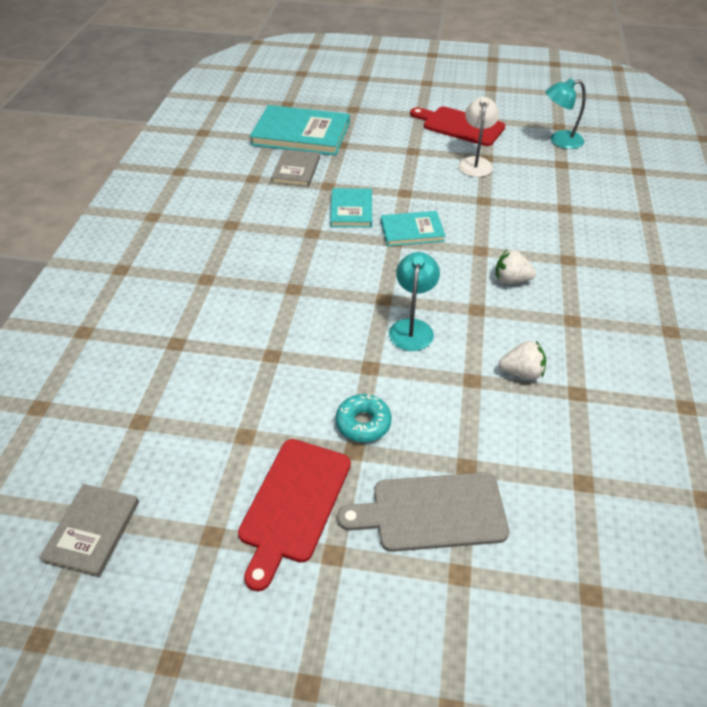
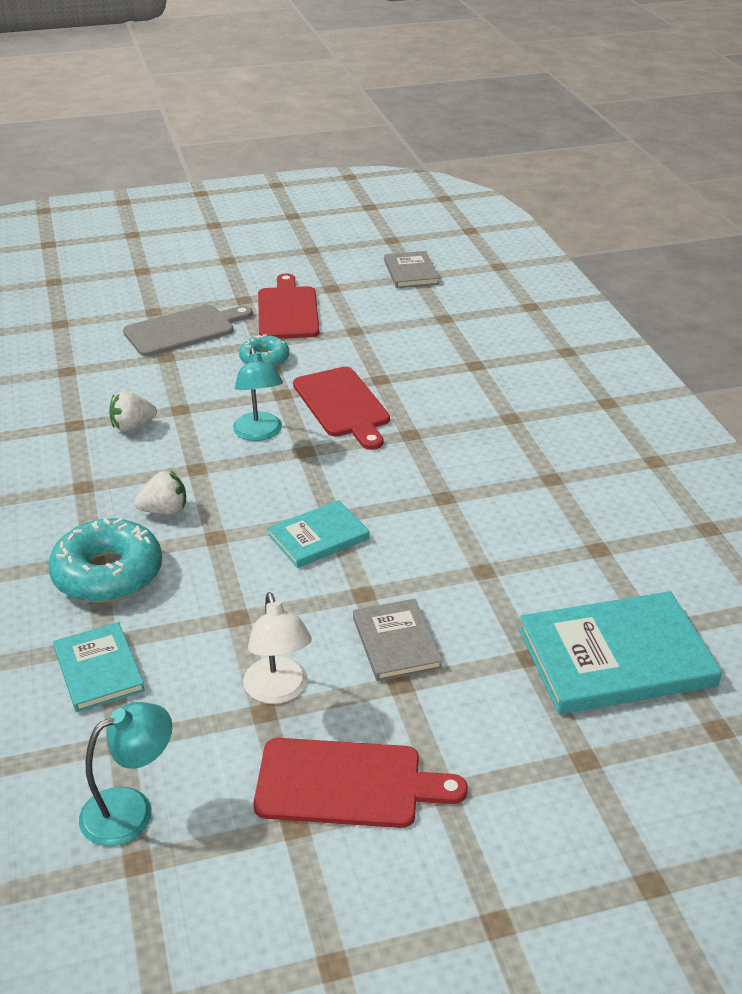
camera: 155 degrees right, 10 degrees down
grey book [271,149,320,187] -> grey book moved to [353,599,443,682]
turquoise book [330,188,372,227] -> turquoise book moved to [53,622,145,712]
none -> turquoise donut [48,518,162,603]
none -> red cutting board [293,367,390,450]

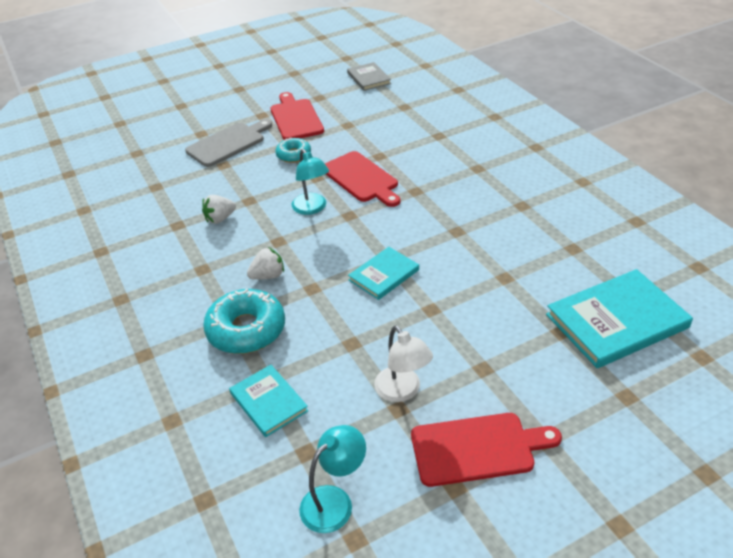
camera: 10 degrees left, 5 degrees up
grey book [353,599,443,682] -> none

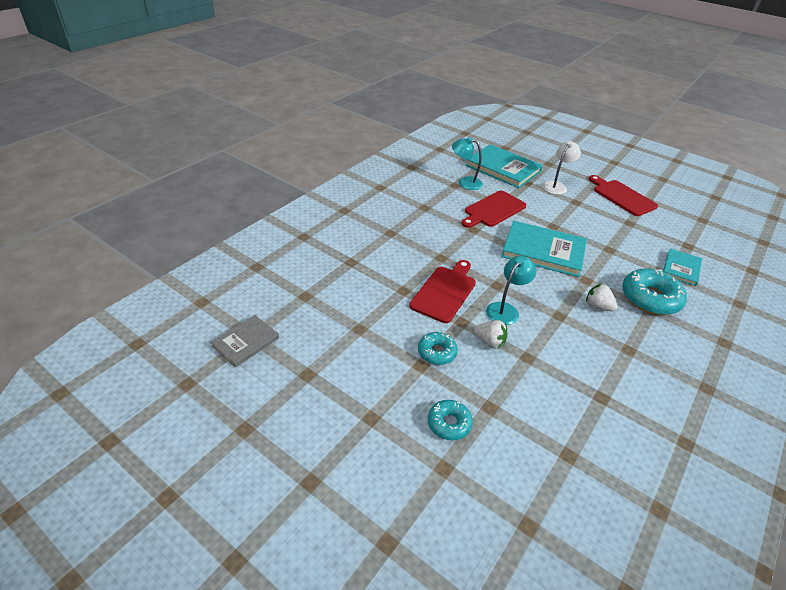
camera: 120 degrees left, 0 degrees up
grey cutting board [185,119,272,167] -> turquoise donut [428,400,473,440]
white strawberry [202,195,236,224] -> white strawberry moved to [474,320,508,349]
red cutting board [270,92,324,140] -> red cutting board moved to [461,191,526,228]
turquoise lamp [299,425,366,533] -> turquoise lamp moved to [452,137,483,190]
turquoise book [348,247,419,300] -> turquoise book [501,221,587,277], size x1.76
white lamp [374,325,433,402] -> white lamp moved to [542,141,581,195]

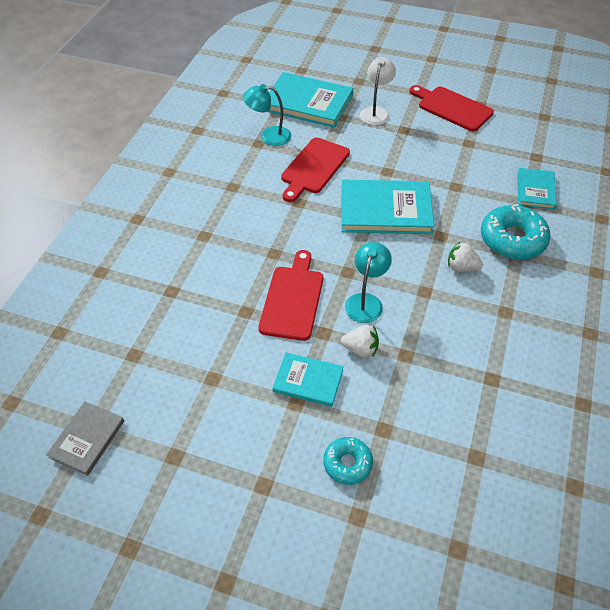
camera: 15 degrees left, 10 degrees up
turquoise donut [418,332,458,365] -> turquoise book [272,352,344,407]

